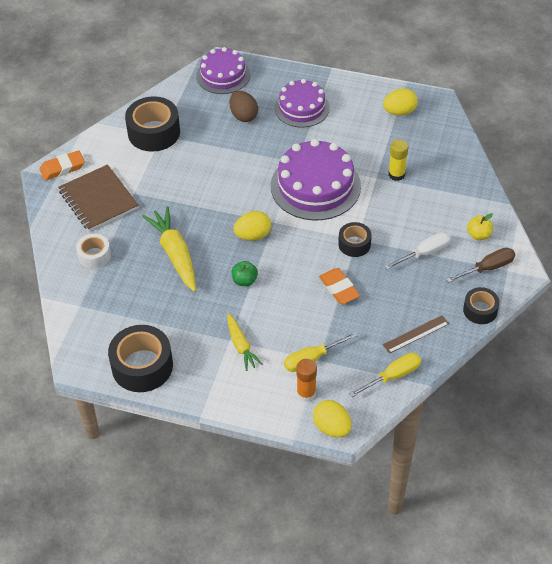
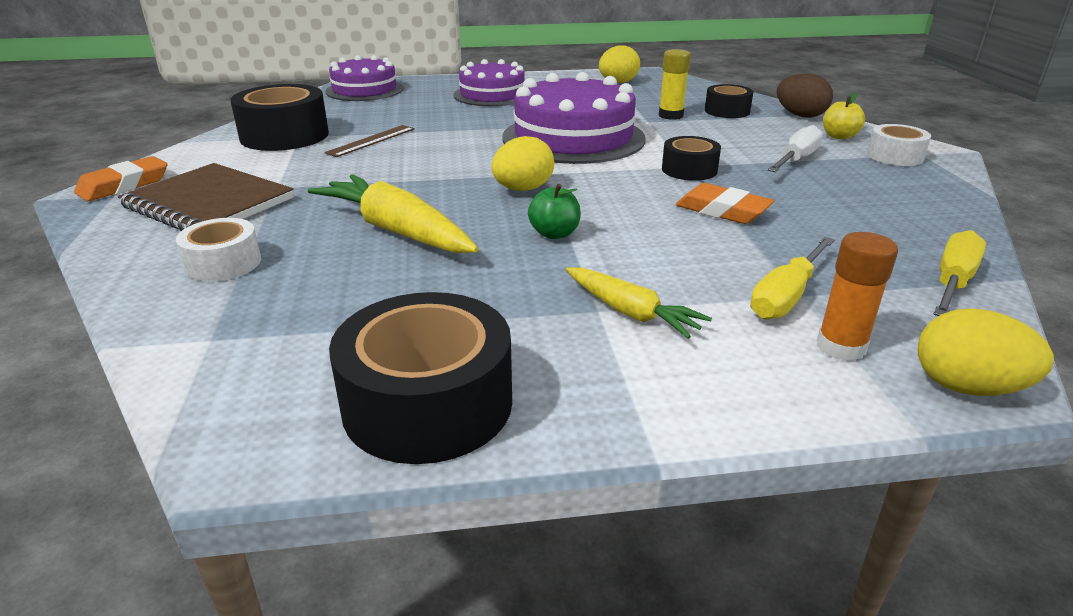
camera: 25 degrees left, 20 degrees down
brown egg [230,91,258,122] -> brown egg moved to [777,74,833,118]
brown ruler [383,315,449,354] -> brown ruler moved to [324,125,415,157]
brown screwdriver [446,248,515,283] -> white tape [867,124,931,166]
black tape [463,287,500,324] -> black tape moved to [705,84,753,118]

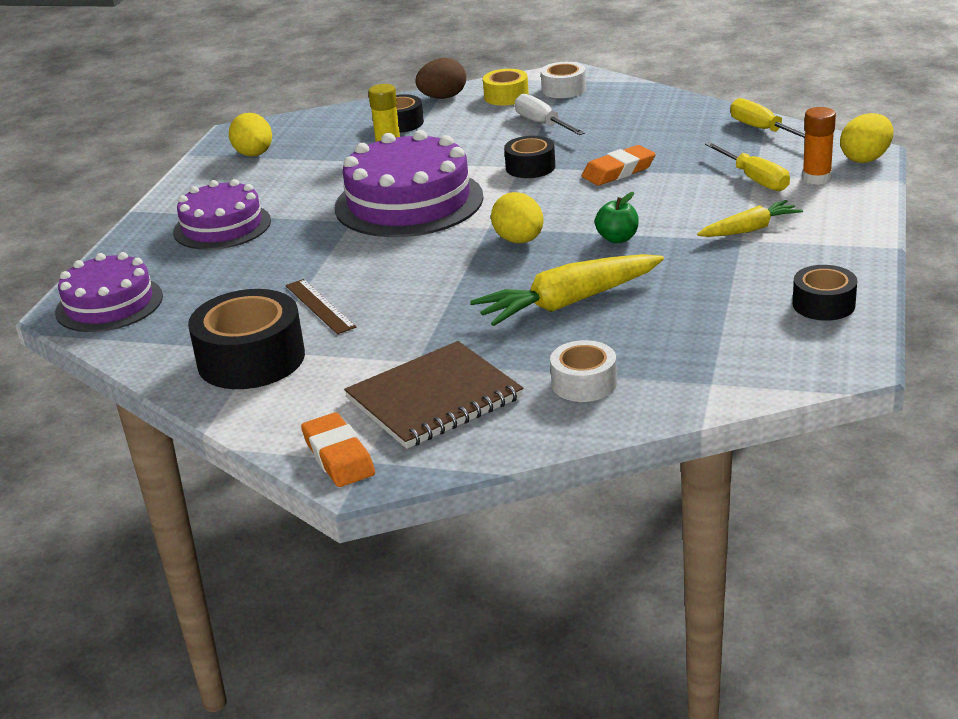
camera: 65 degrees left, 0 degrees up
black tape [329,292,512,464] -> black tape [793,265,857,321], size x0.57
yellow apple [823,92,865,140] -> yellow tape [483,69,529,106]

